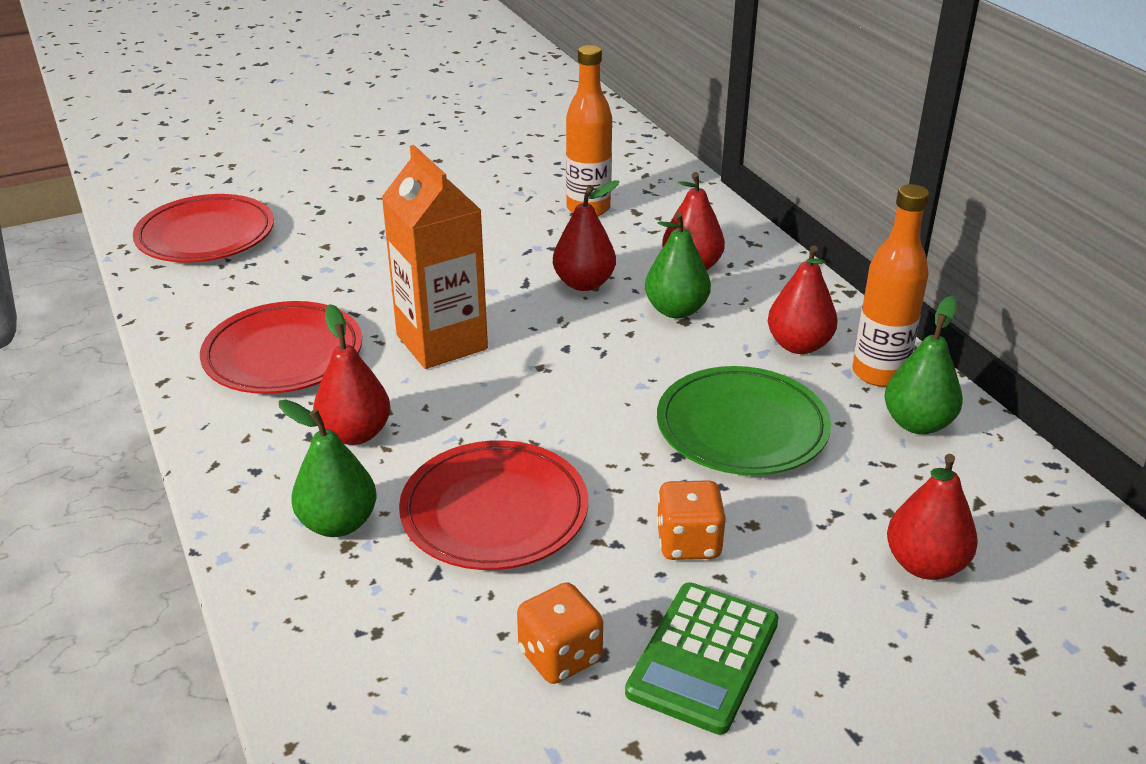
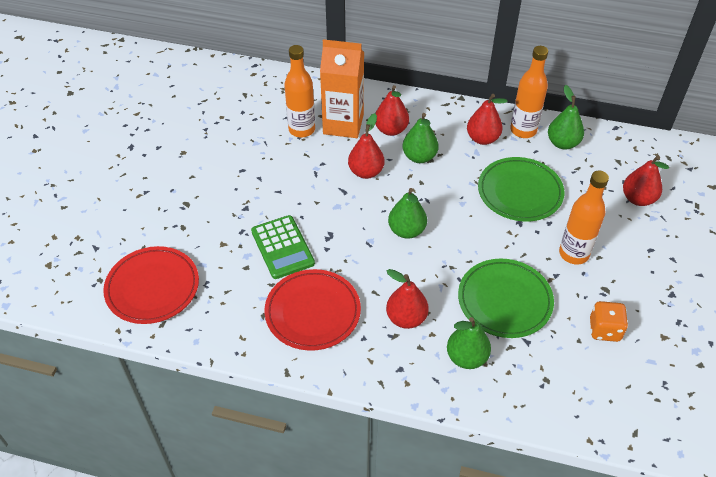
camera: 50 degrees left, 15 degrees up
orange carton [382,145,488,369] -> orange carton moved to [320,39,364,138]
red plate [399,440,588,570] -> green plate [458,259,554,338]
green calculator [625,582,779,735] -> green calculator moved to [251,215,315,279]
orange dice [656,480,726,560] -> orange bottle [559,170,609,264]
none -> green pear [388,188,427,239]

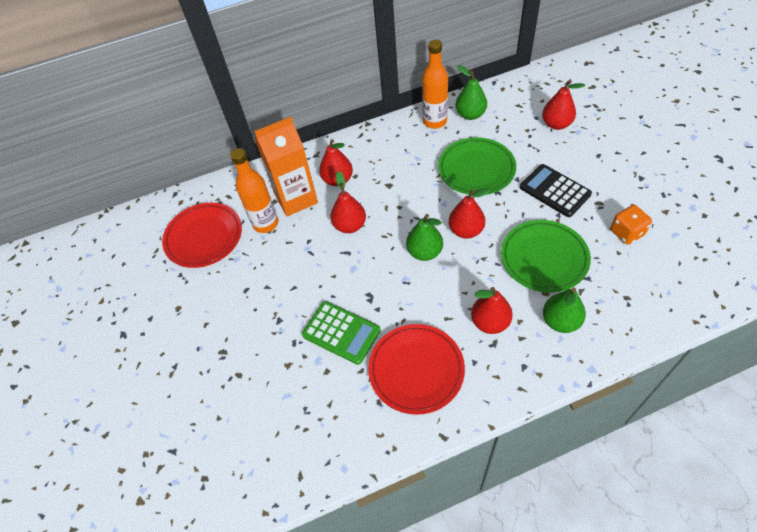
camera: 30 degrees left, 5 degrees up
red plate [103,246,199,324] -> red plate moved to [162,203,242,268]
green pear [403,113,439,163] -> none
red pear [467,94,508,145] -> red pear moved to [449,188,491,239]
orange bottle [559,170,609,264] -> black calculator [520,164,592,217]

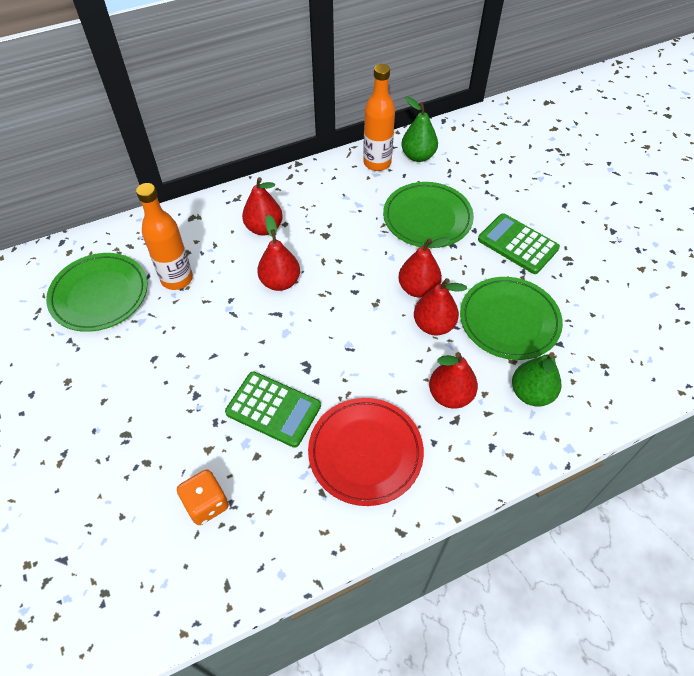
camera: 10 degrees left, 0 degrees up
red plate [162,203,242,268] -> green plate [46,253,147,332]
orange carton [254,117,318,216] -> none
green pear [406,214,443,261] -> none
black calculator [520,164,592,217] -> green calculator [478,213,560,274]
red pear [542,80,585,130] -> red pear moved to [414,278,467,336]
orange dice [610,205,652,244] -> orange dice moved to [177,469,229,525]

